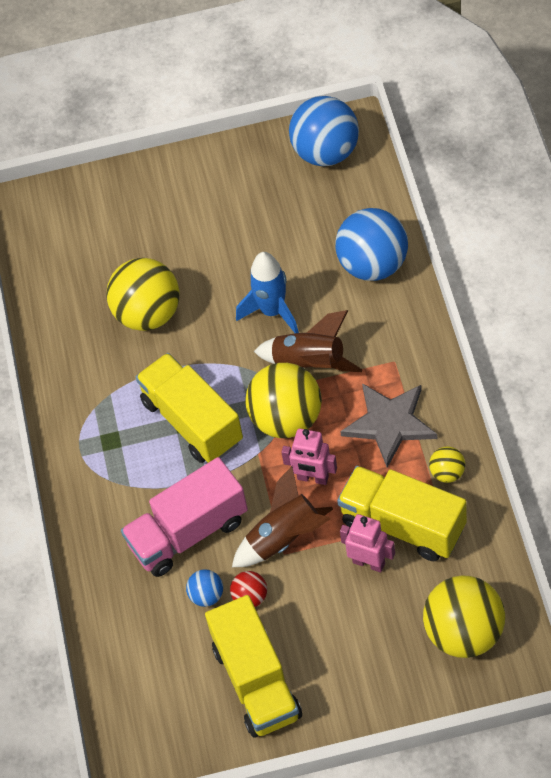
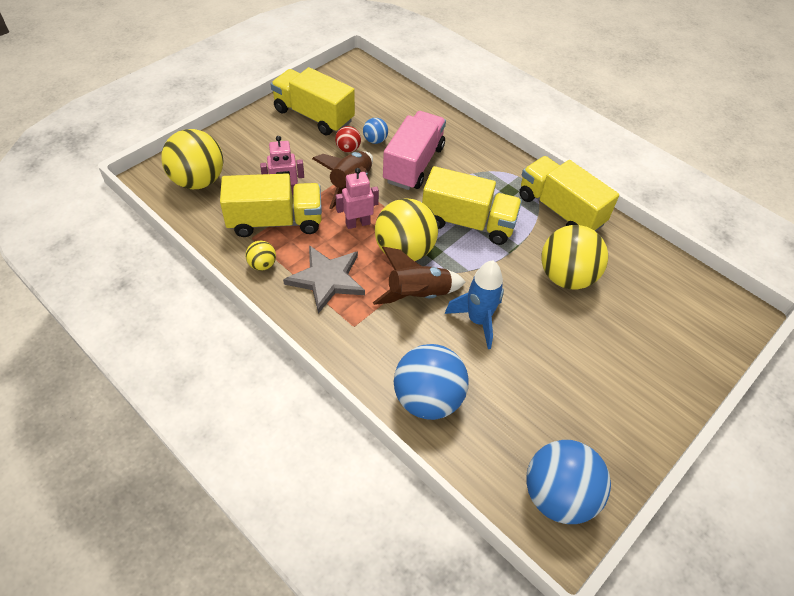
camera: 135 degrees right, 5 degrees down
none -> yellow truck [519,156,619,231]

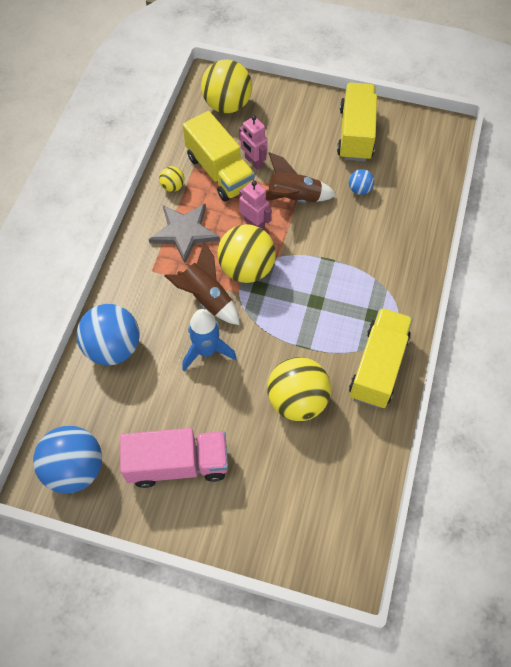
camera: 65 degrees right, 10 degrees up
red ball [335,126,361,153] -> none
pink truck [383,111,446,190] -> pink truck moved to [120,428,228,488]
yellow truck [422,166,522,245] -> none

